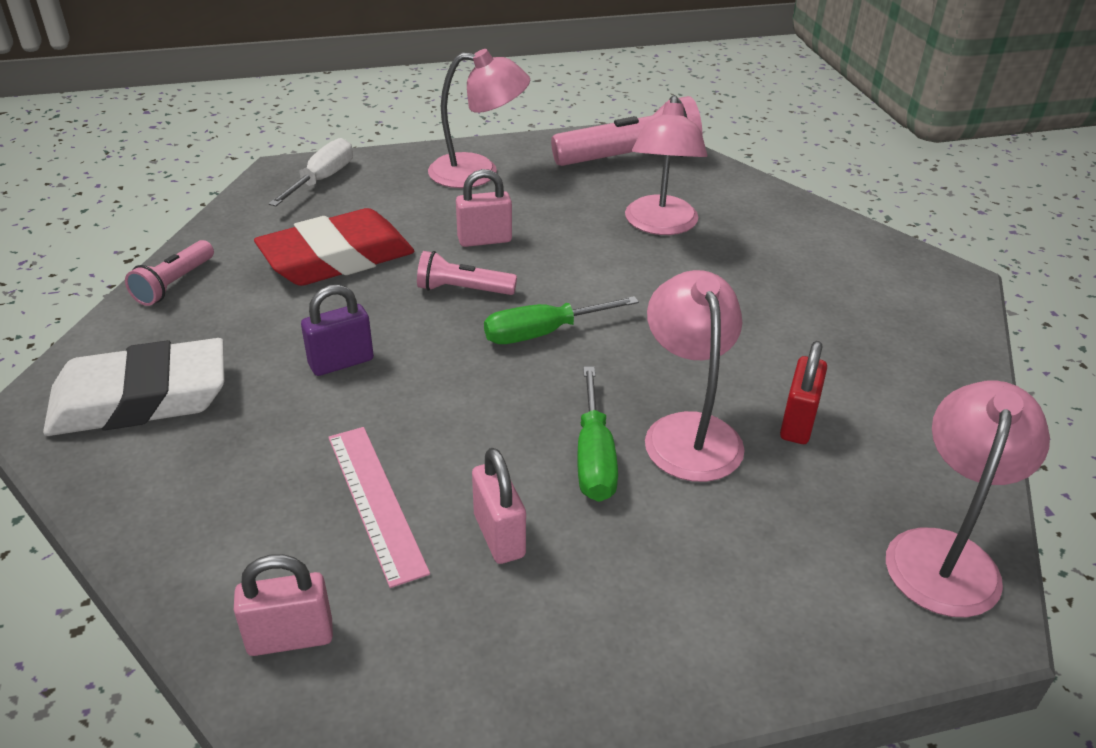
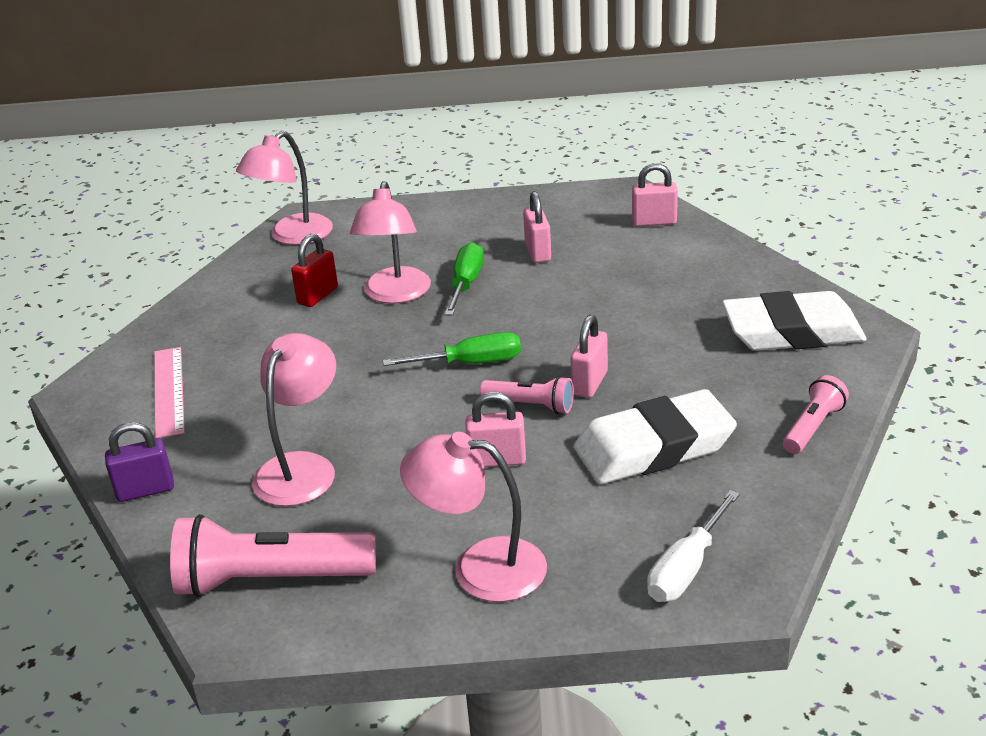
camera: 165 degrees left, 5 degrees down
red eraser [254,208,415,286] -> white eraser [574,389,737,484]
purple padlock [301,284,374,376] -> purple padlock moved to [105,422,174,502]
pink ruler [328,427,430,588] -> pink ruler moved to [154,347,185,438]
none -> pink padlock [570,315,608,398]

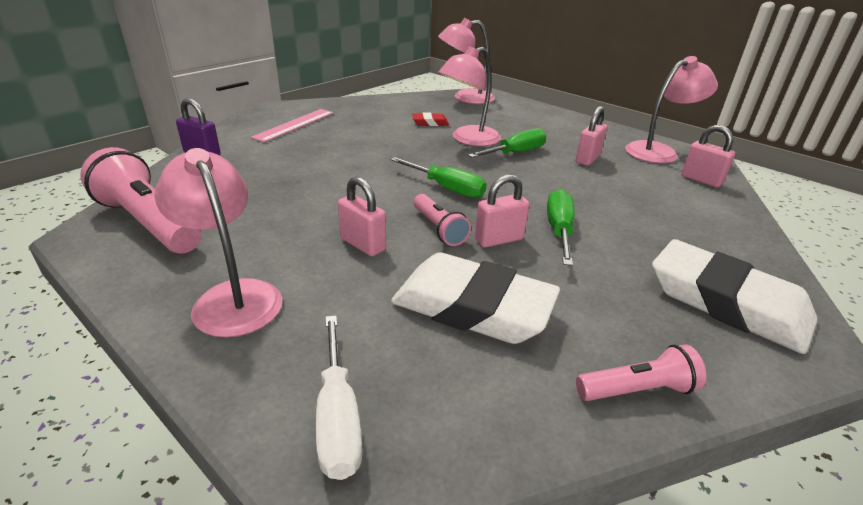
camera: 40 degrees right, 0 degrees up
pink lamp [252,333,336,506] -> pink lamp moved to [625,56,718,163]
red padlock [291,234,338,307] -> red eraser [412,113,449,126]
white screwdriver [647,490,740,602] -> white screwdriver turned 90 degrees counterclockwise [316,315,363,480]
none -> green screwdriver [547,189,574,266]

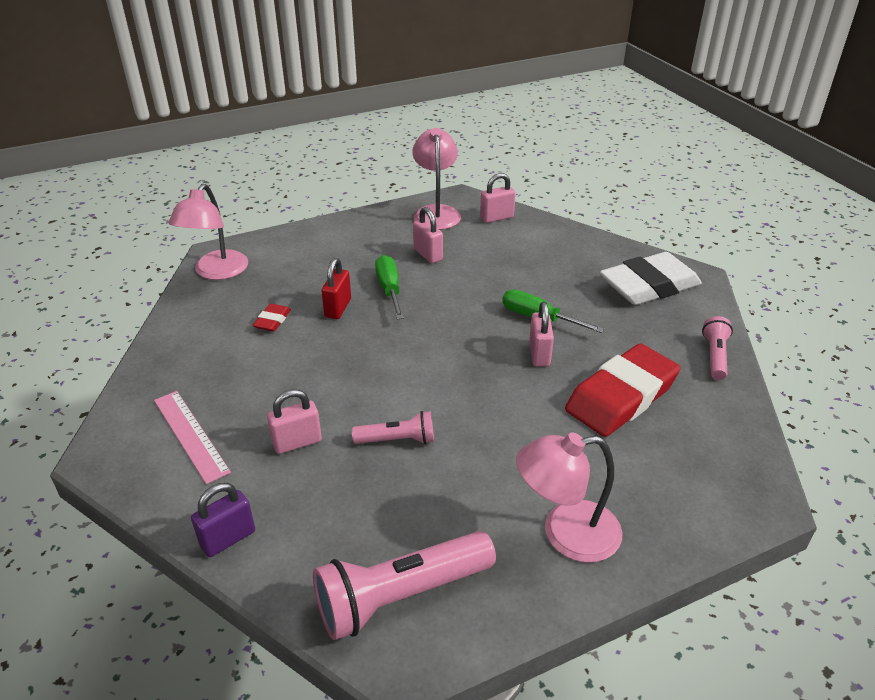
camera: 65 degrees left, 5 degrees up
white screwdriver [316,315,363,480] -> none
pink padlock [338,177,386,256] -> pink padlock moved to [267,389,322,454]
green screwdriver [390,157,487,198] -> none
white eraser [391,252,560,344] -> red eraser [565,343,681,437]
pink flashlight [414,194,471,246] -> pink flashlight moved to [352,411,434,444]
pink lamp [438,46,501,146] -> red padlock [322,258,351,319]

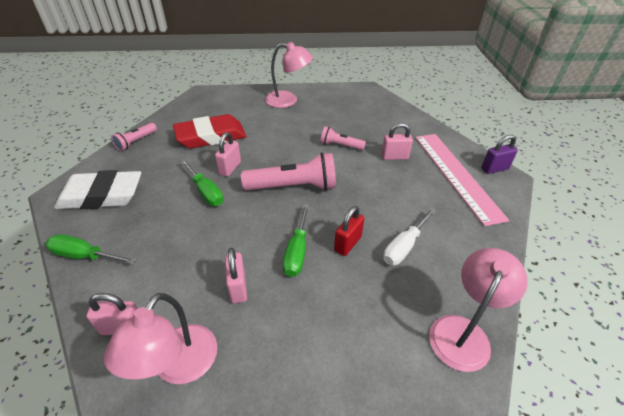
camera: 160 degrees left, 5 degrees up
pink ruler [154,391,231,484] -> pink ruler [415,134,509,226], size x1.68
purple padlock [191,483,255,557] -> purple padlock moved to [481,135,518,174]
red eraser [253,304,291,332] -> white screwdriver [383,208,436,265]
pink flashlight [313,531,496,640] -> pink flashlight moved to [241,152,336,191]
none -> green screwdriver [46,234,136,264]

